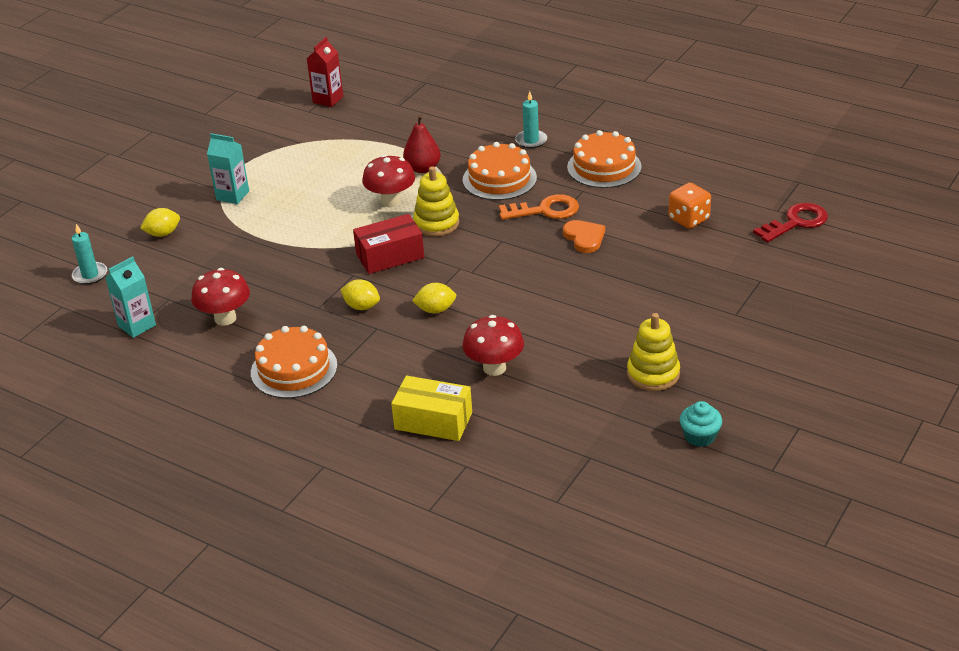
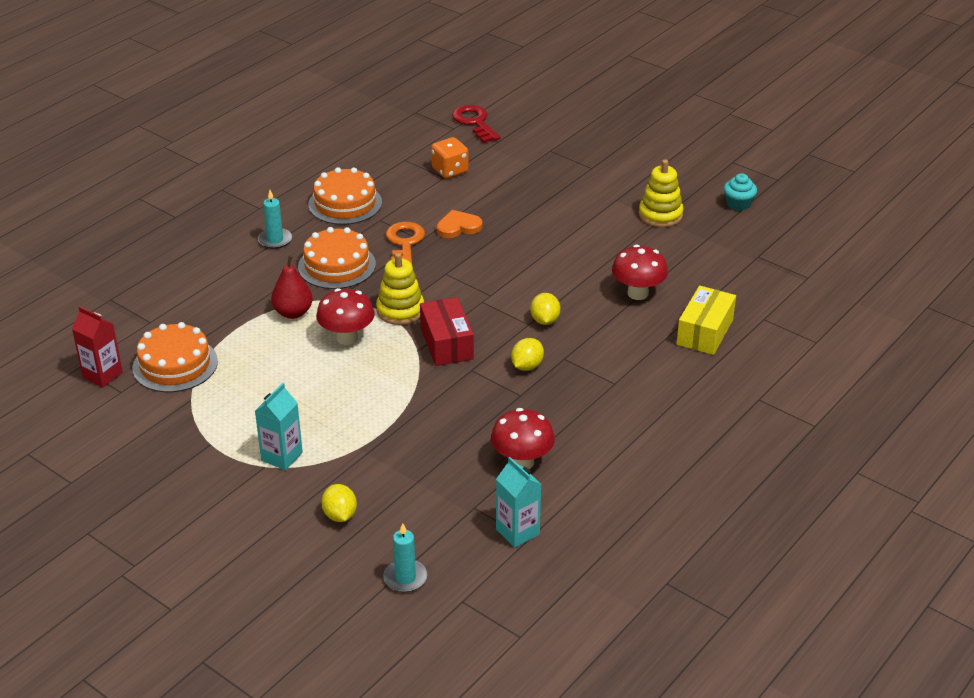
camera: 85 degrees left, 0 degrees up
orange cake [251,326,337,398] -> orange cake moved to [132,322,218,392]

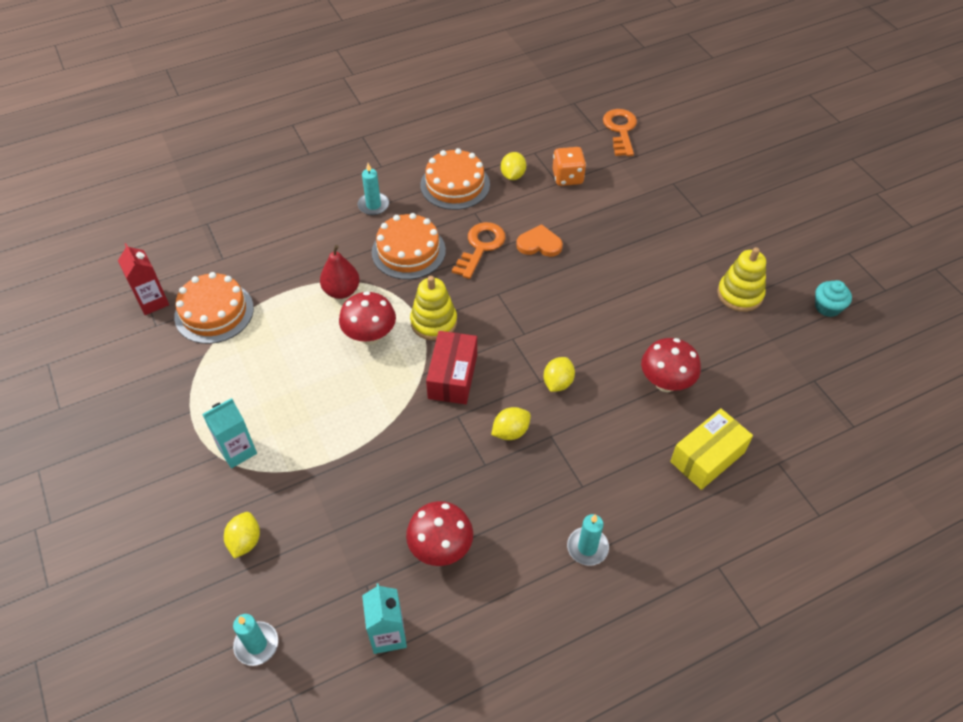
camera: 25 degrees right, 15 degrees up
red key [452,105,500,143] -> orange key [603,109,637,156]
none -> yellow lemon [501,152,526,180]
none -> turquoise candle [567,514,609,566]

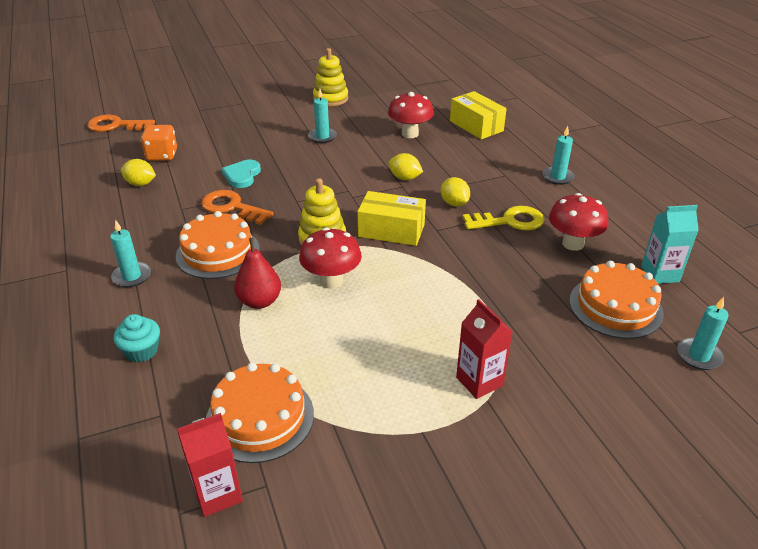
camera: 85 degrees left, 15 degrees down
turquoise carton [202,398,257,468] -> red carton [456,299,513,399]
yellow lemon [224,512,260,559] -> none
orange cake [421,148,490,210] -> orange cake moved to [569,261,664,339]
red box [426,331,477,404] -> yellow box [357,191,426,246]
orange heart [516,224,563,257] -> turquoise heart [222,160,261,188]
turquoise cupcake [815,280,852,317] -> turquoise cupcake moved to [114,314,160,362]
none -> turquoise candle [308,89,337,143]
none -> yellow key [462,206,544,231]

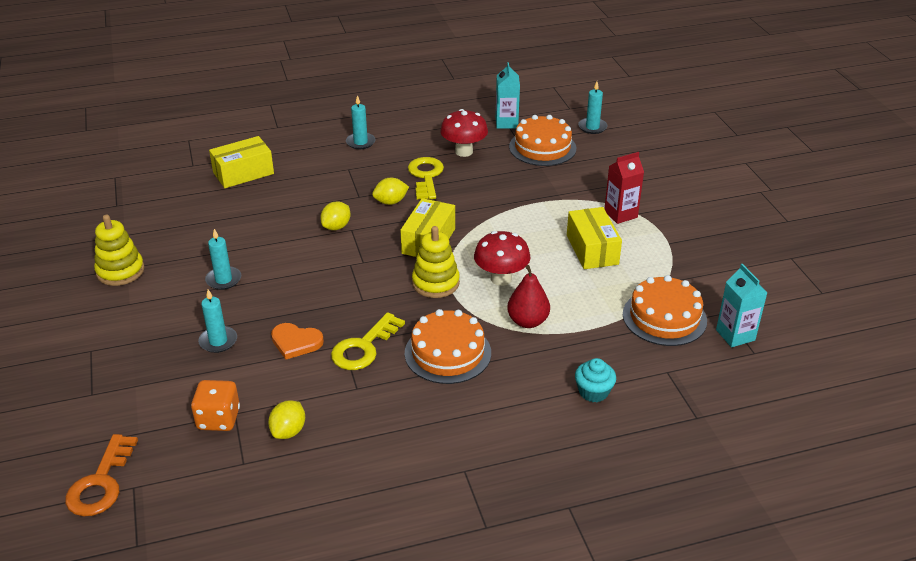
camera: 85 degrees left, 0 degrees up
turquoise candle [110,220,151,287] -> turquoise candle moved to [198,289,237,353]
red carton [177,413,243,517] -> turquoise carton [716,264,768,347]
orange key [201,190,274,225] -> yellow key [331,312,405,370]
turquoise heart [222,160,261,188] -> orange heart [271,323,324,360]
red mushroom [388,92,434,138] -> none
none -> yellow box [567,207,622,269]

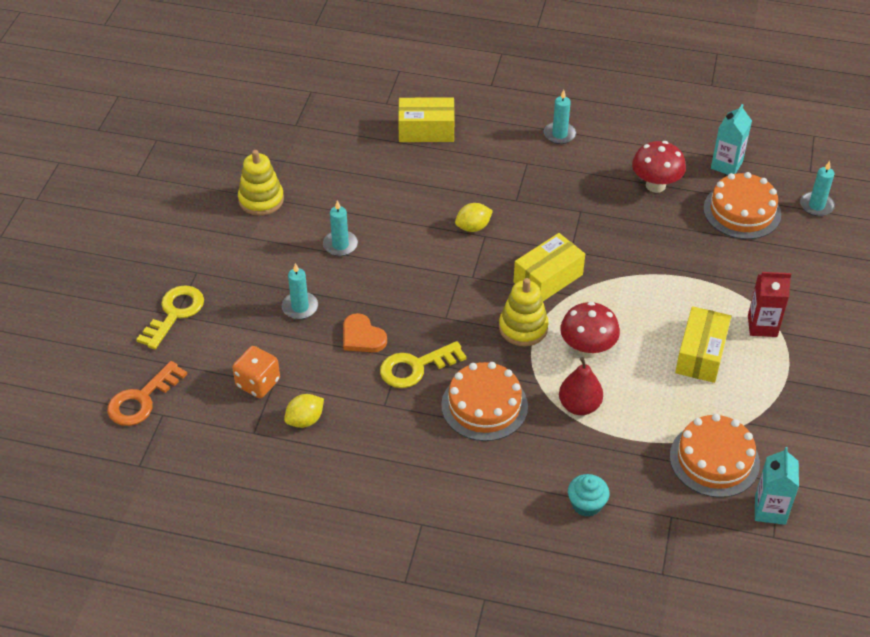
camera: 30 degrees right, 10 degrees up
yellow lemon [372,178,409,205] -> none
yellow key [408,157,444,199] -> yellow key moved to [136,285,204,349]

